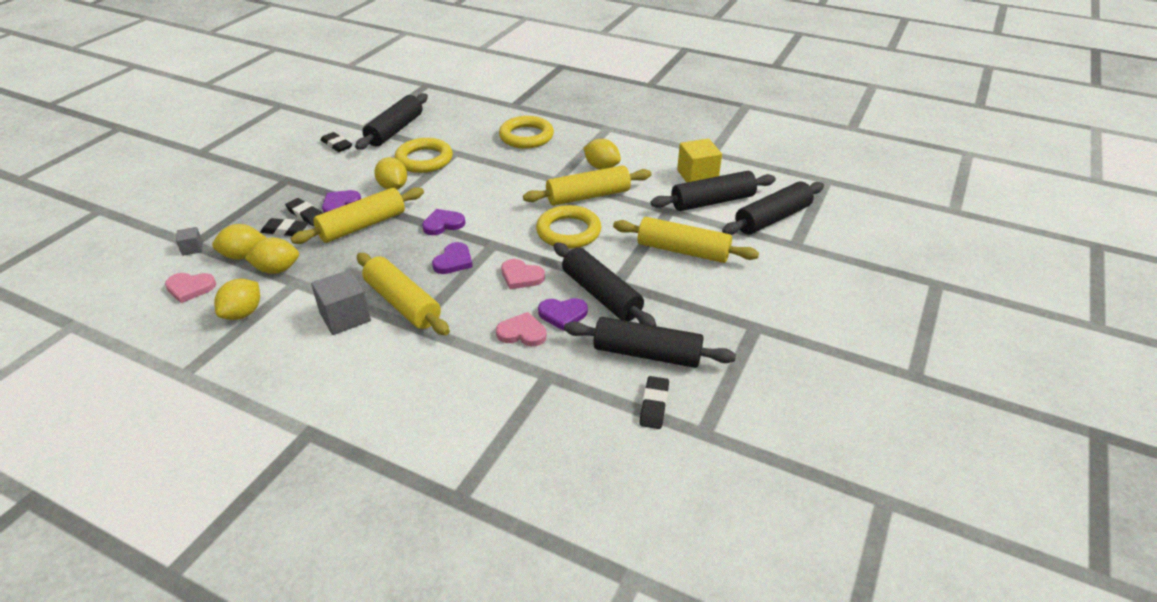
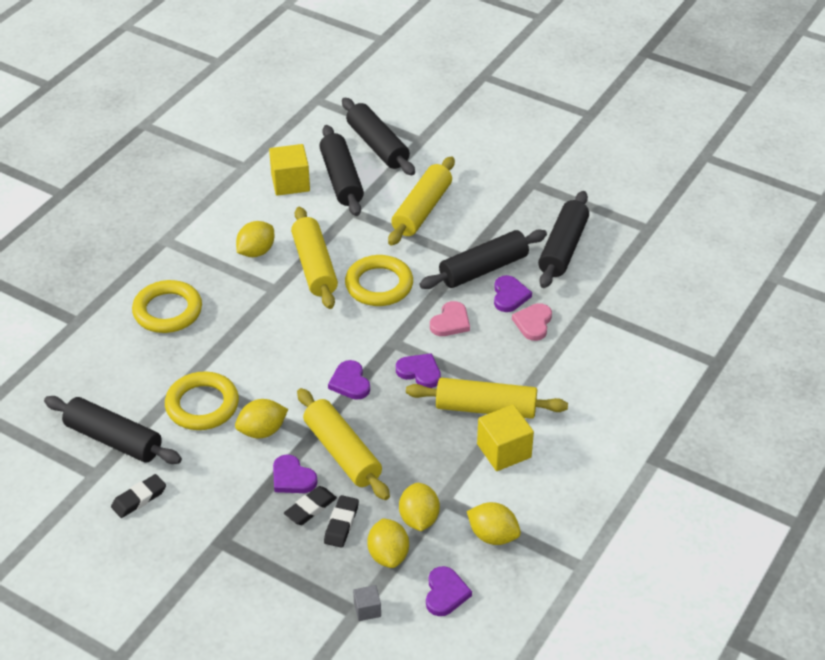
camera: 85 degrees left, 5 degrees up
pink heart [165,273,216,303] -> purple heart [426,566,472,616]
grey cube [311,270,371,335] -> yellow cube [477,404,534,471]
yellow rolling pin [357,253,450,335] -> yellow rolling pin turned 45 degrees clockwise [406,378,568,419]
black eraser [639,376,669,429] -> none

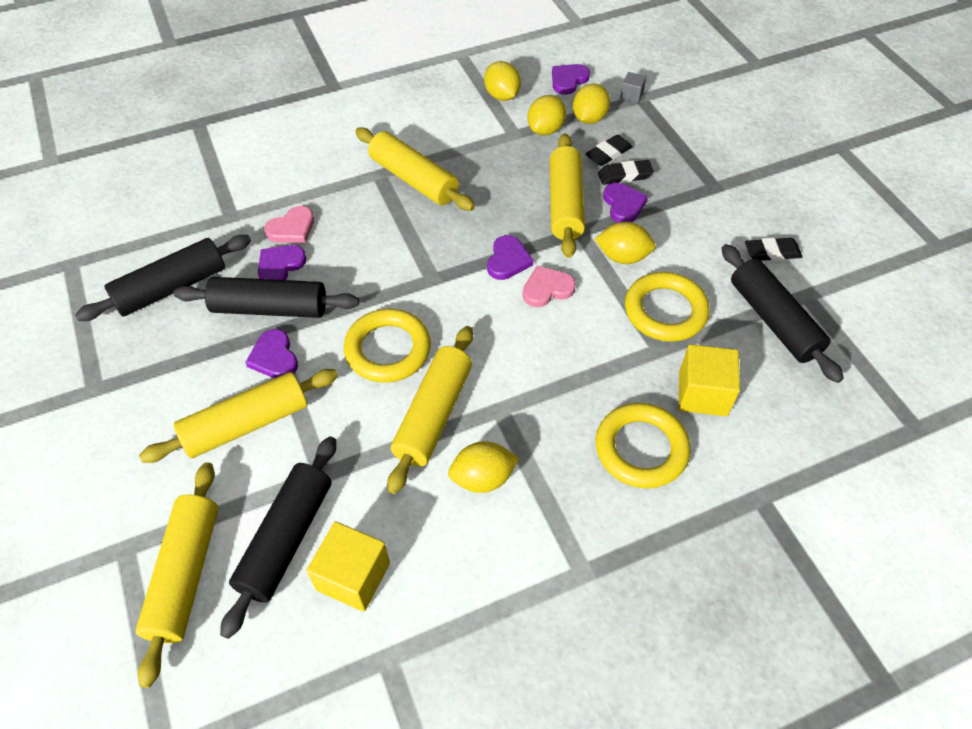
camera: 145 degrees left, 10 degrees up
black rolling pin [342,98,415,175] -> yellow rolling pin [135,462,218,688]
purple heart [396,353,441,388] -> purple heart moved to [245,329,298,378]
pink heart [430,301,470,336] -> pink heart moved to [523,266,576,307]
yellow cube [477,404,534,471] -> yellow cube moved to [679,344,740,416]

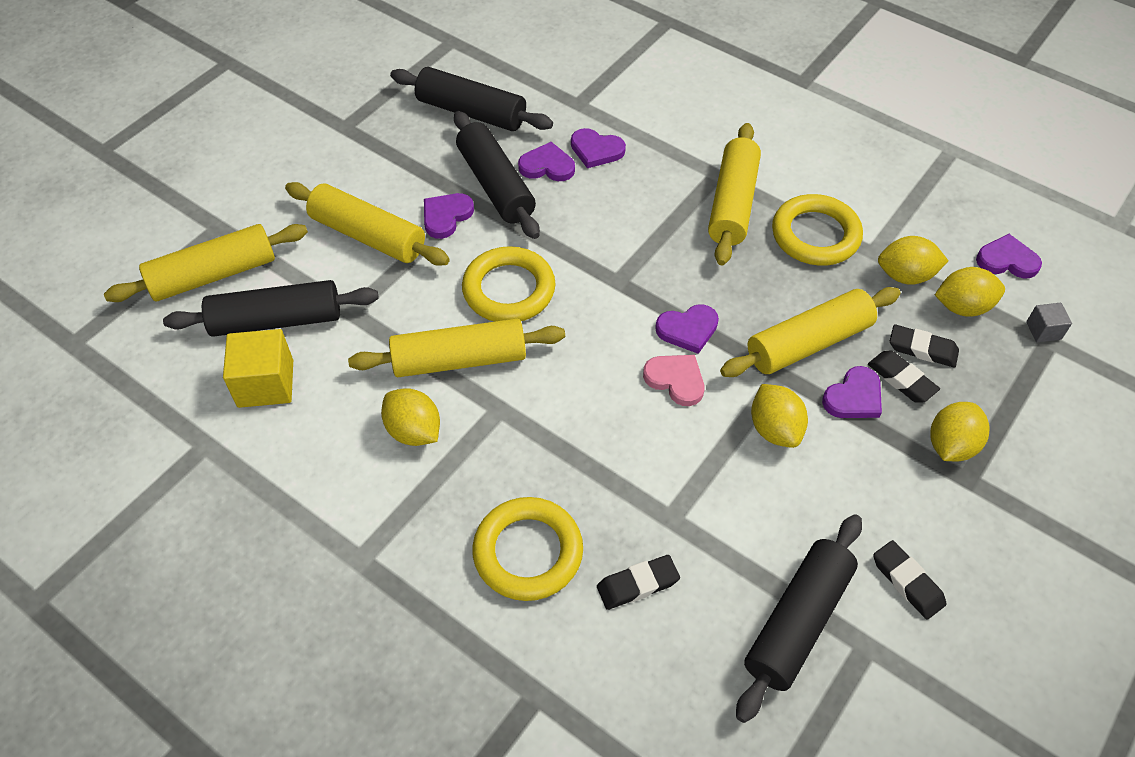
camera: 60 degrees right, 0 degrees up
pink heart [264,206,314,243] -> purple heart [571,128,626,168]
yellow lemon [484,61,521,101] -> yellow lemon moved to [930,402,990,462]
yellow ring [625,272,710,342] -> yellow ring moved to [772,194,863,266]
yellow cube [679,344,740,416] -> black eraser [597,555,680,610]

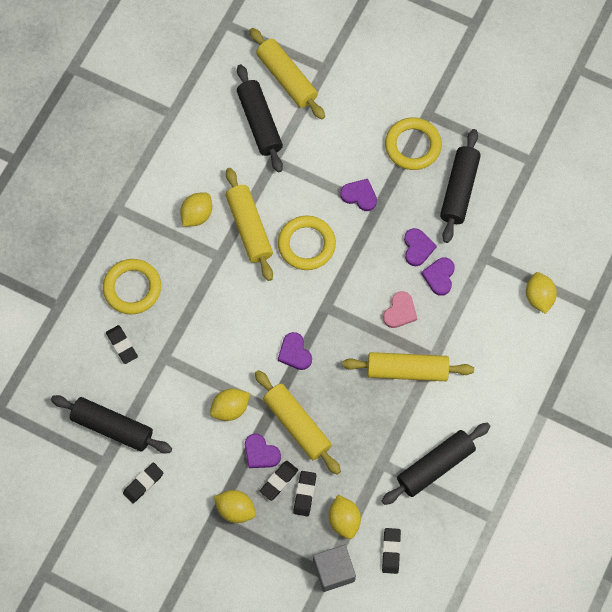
camera: 80 degrees right, 15 degrees up
yellow cube [223,329,293,408] -> none
yellow rolling pin [285,182,450,266] -> none
black rolling pin [454,111,540,239] -> black rolling pin moved to [382,423,491,505]
pink heart [643,355,704,406] -> pink heart moved to [383,291,417,328]
yellow ring [772,194,863,266] -> yellow ring moved to [385,117,442,170]
yellow lemon [878,236,948,285] -> yellow lemon moved to [526,272,557,314]
purple heart [976,234,1042,278] -> black eraser [382,528,401,574]
grey cube [1026,303,1072,343] -> grey cube [313,545,356,592], size x1.91

